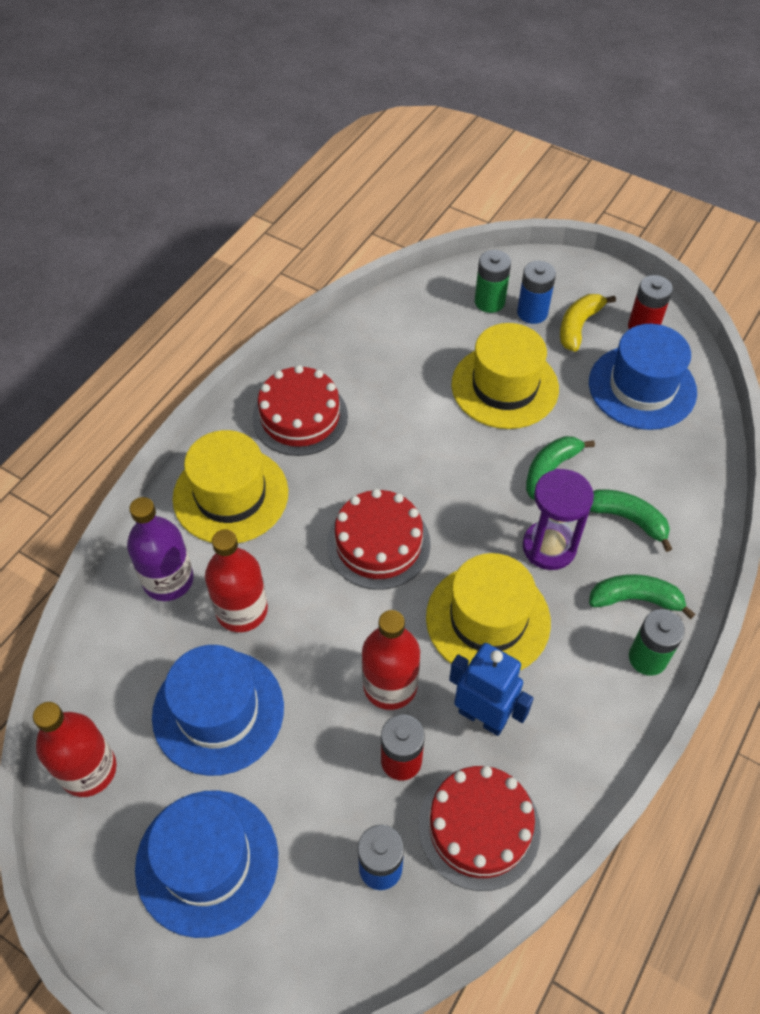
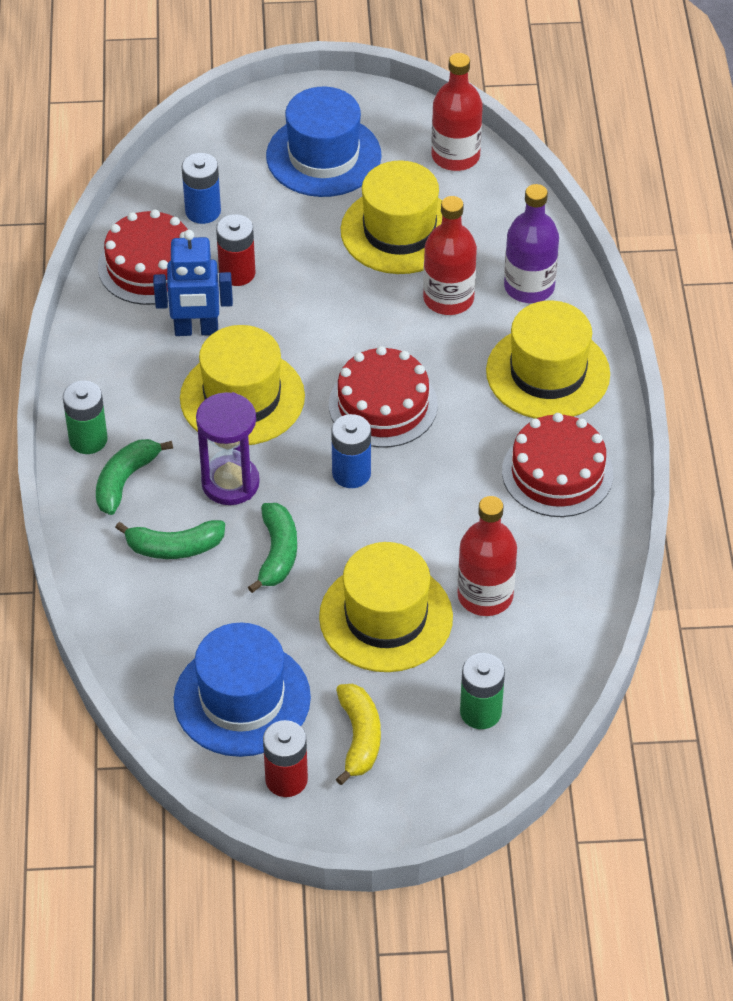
camera: 145 degrees right, 5 degrees down
blue hat [152,645,284,776] -> yellow hat [341,160,442,274]
red bottle [362,610,420,710] -> red bottle moved to [457,496,517,616]
blue battery [517,261,556,324] -> blue battery moved to [331,414,371,488]
green banana [589,574,695,619] -> green banana turned 150 degrees clockwise [96,439,173,515]

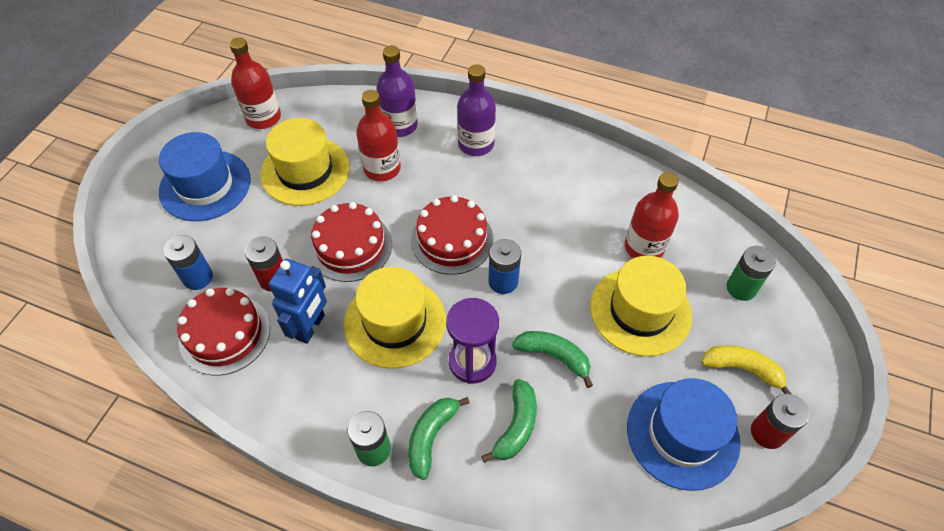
camera: 65 degrees left, 5 degrees up
green banana [96,439,173,515] -> green banana turned 60 degrees clockwise [408,397,470,480]
yellow hat [486,300,610,419] -> purple bottle [457,64,496,156]
red cake [502,413,613,517] -> red cake moved to [309,202,392,282]

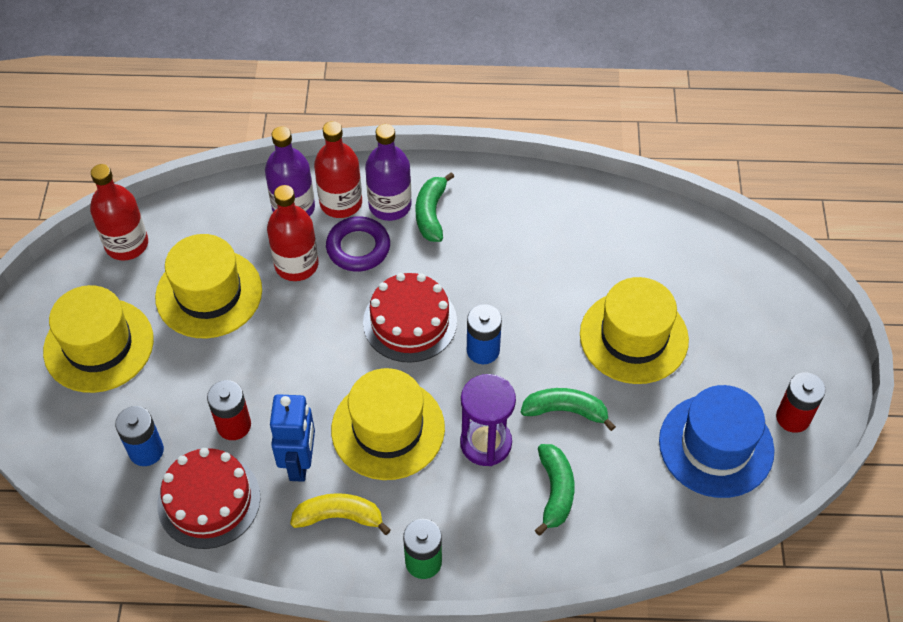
camera: 20 degrees left, 0 degrees up
blue hat [159,132,251,221] -> yellow hat [43,285,154,393]
red cake [309,202,392,282] -> none
green banana [408,397,470,480] -> green banana moved to [416,172,454,242]
red bottle [625,172,679,258] -> red bottle moved to [314,121,362,218]
yellow banana [701,345,792,394] -> yellow banana moved to [290,493,390,535]
green battery [726,246,776,301] -> none
none -> purple ring [326,216,390,272]

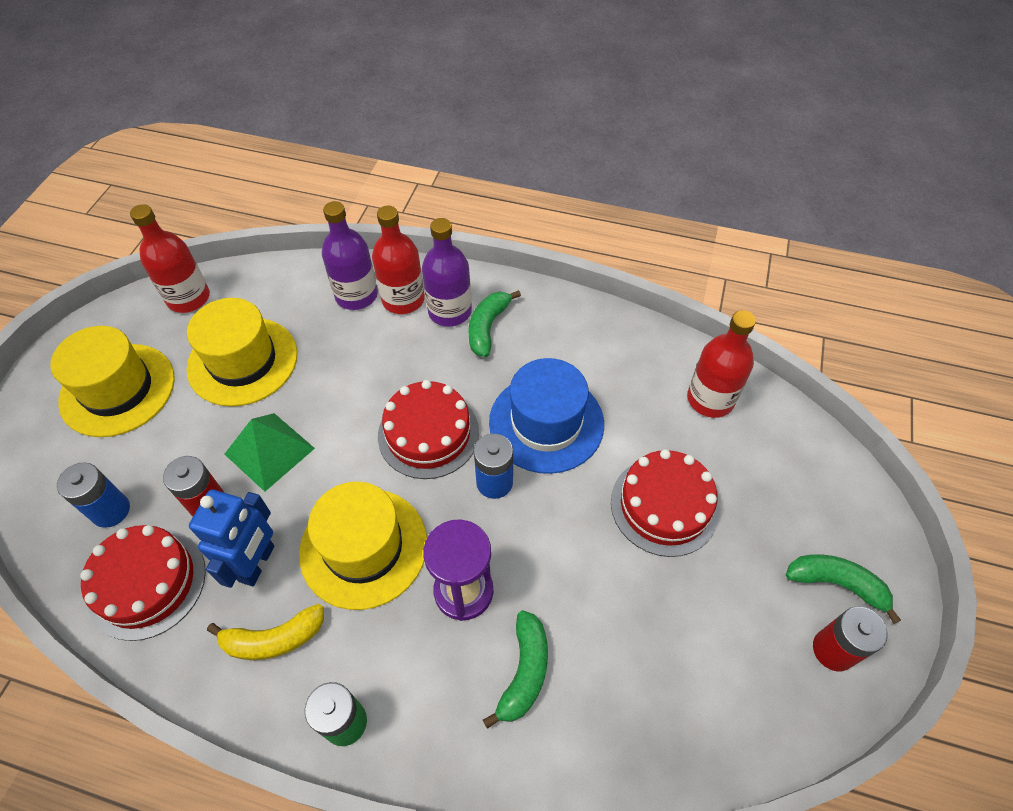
camera: 15 degrees right, 0 degrees up
red bottle [267,185,319,281] -> red bottle moved to [687,310,756,418]
yellow banana [290,493,390,535] -> yellow banana turned 150 degrees clockwise [207,604,324,660]
purple ring [326,216,390,272] -> none
green banana [521,388,616,431] -> green banana moved to [786,554,901,624]
yellow hat [580,277,689,384] -> red cake [611,449,719,557]
blue hat [659,385,775,498] -> blue hat moved to [489,358,604,474]
none -> green pyramid [225,413,315,492]

